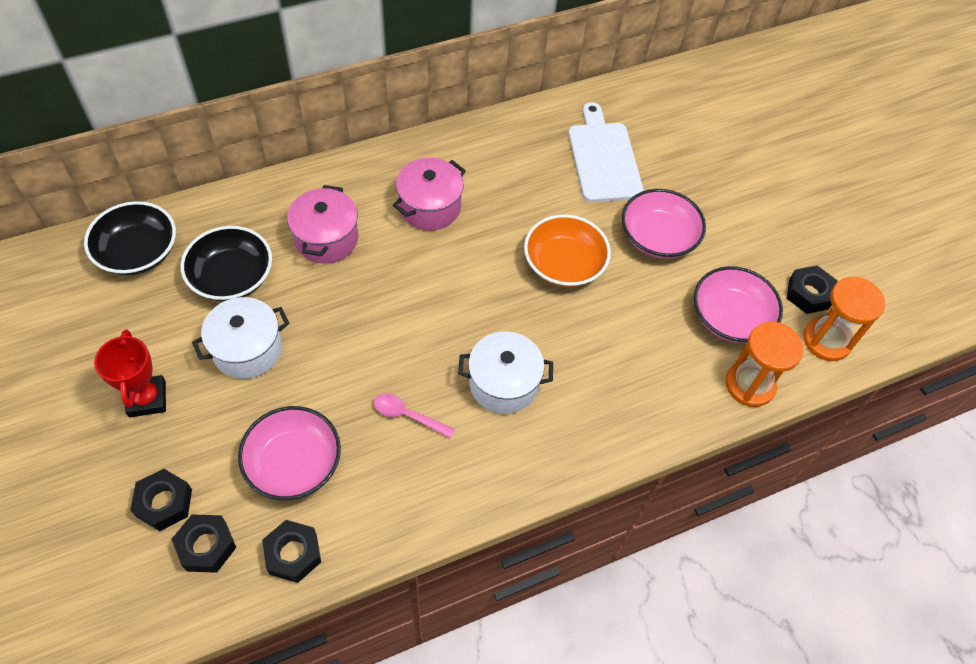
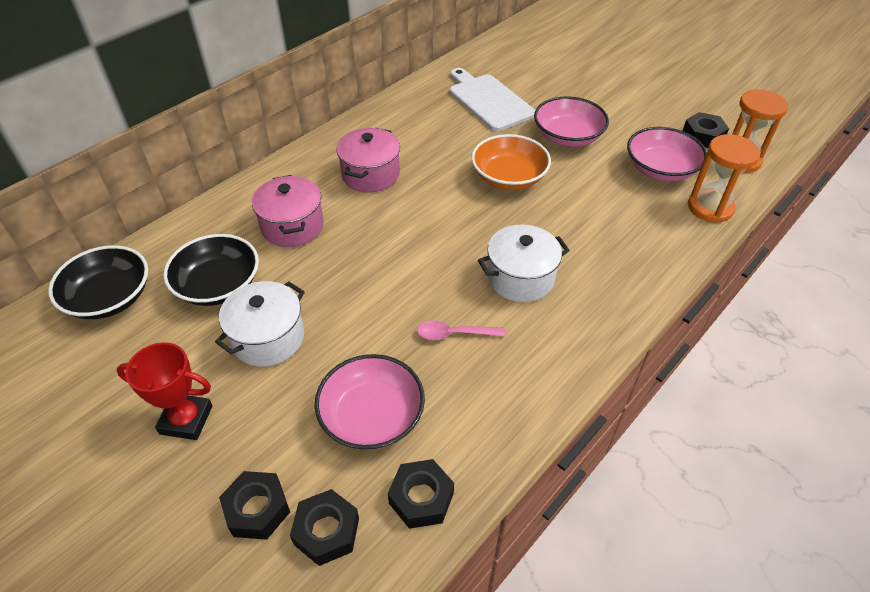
camera: 20 degrees left, 10 degrees down
red trophy [94,329,166,417] -> red trophy turned 45 degrees counterclockwise [116,342,212,440]

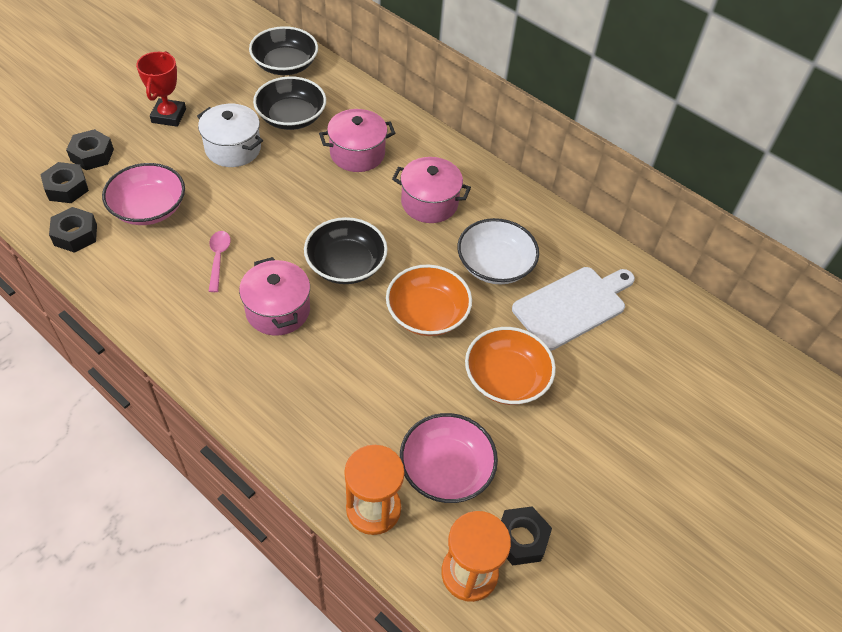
camera: 85 degrees right, 5 degrees up
white pot [478,225,570,302] -> pink pot [239,257,310,336]
pink bowl [534,97,609,147] -> orange bowl [465,327,556,405]
none -> black bowl [304,217,388,284]
none -> white bowl [457,218,539,284]

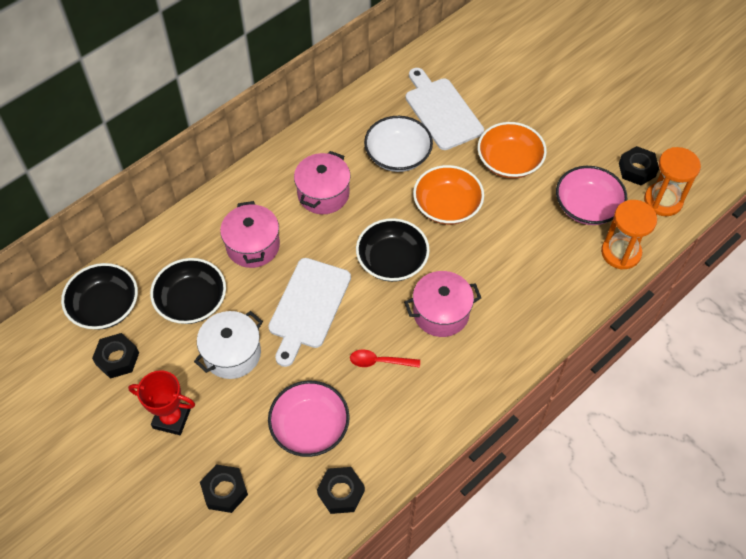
camera: 80 degrees left, 5 degrees up
black nut [40,162,89,203] -> black nut moved to [92,333,139,379]
pink spoon [208,231,231,292] -> red spoon [350,350,420,368]
none -> white cutting board [268,258,351,367]

